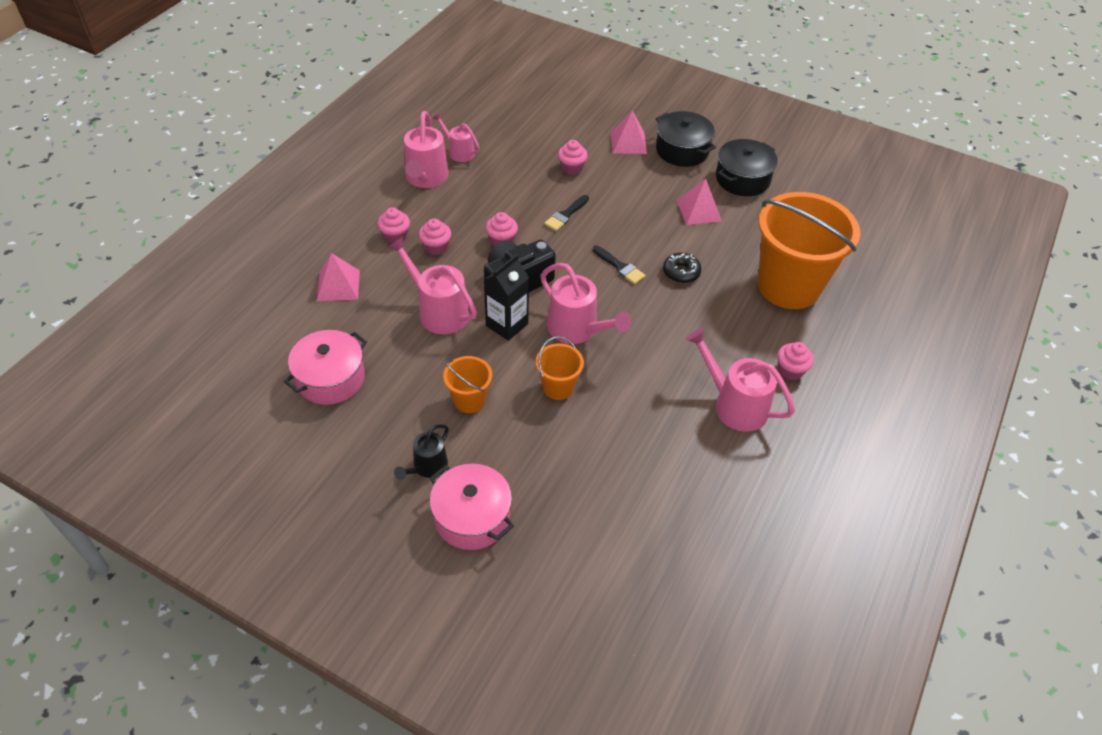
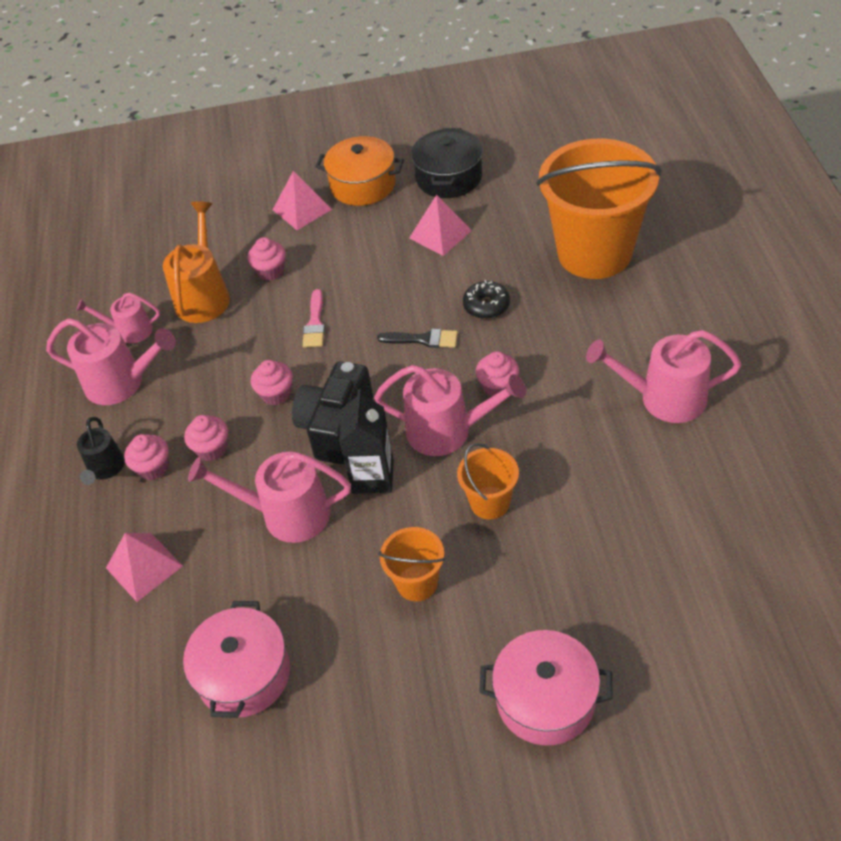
camera: 30 degrees left, 0 degrees up
black watering can [394,424,449,480] -> black watering can moved to [77,417,125,485]
pink watering can [404,111,449,188] -> pink watering can turned 45 degrees counterclockwise [46,318,176,405]
black brush [544,195,589,231] -> pink brush [303,289,325,348]
black pot [656,111,716,167] -> orange pot [315,136,404,206]
pink cupcake [777,342,814,380] -> pink cupcake moved to [476,351,519,397]
none -> orange watering can [163,201,230,323]

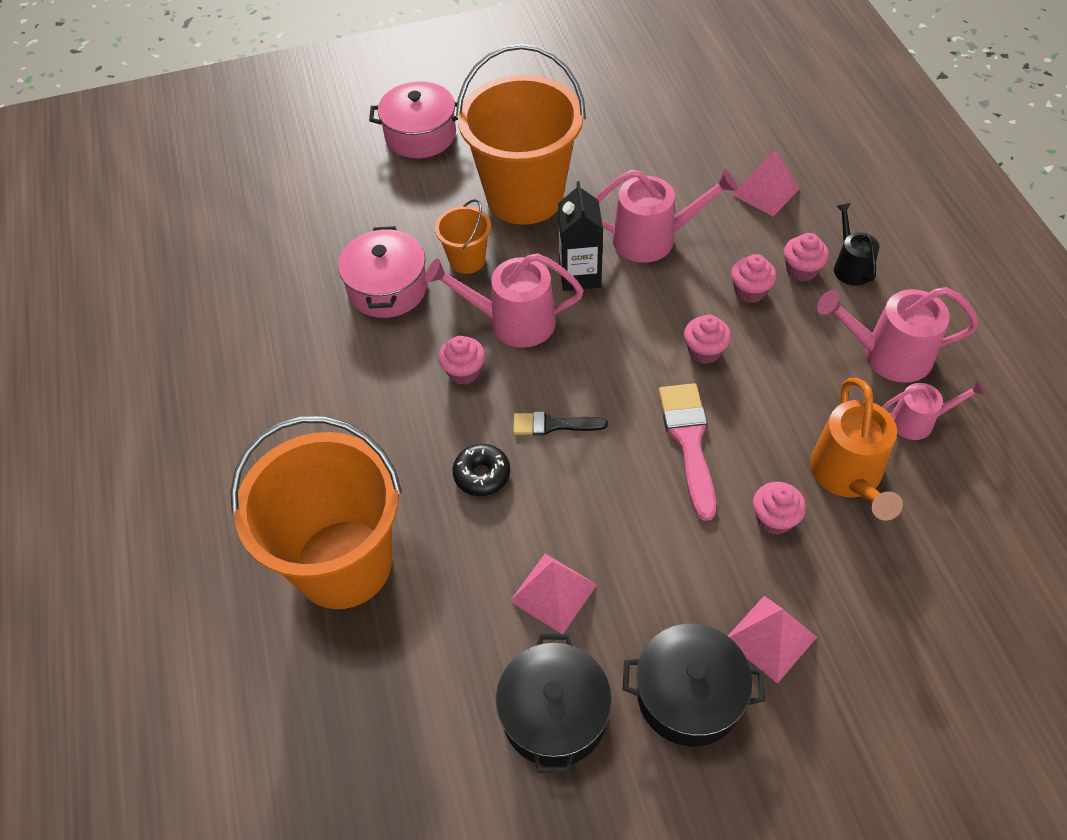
camera: 170 degrees right, 5 degrees up
pink pot [183,601,290,718] -> pink pot moved to [338,226,427,318]
black camera [292,361,373,464] -> none
pink brush [303,289,325,348] -> pink brush [659,383,716,521], size x1.62
orange pot [315,136,404,206] -> black pot [623,624,765,747]
orange bucket [378,527,445,601] -> orange bucket [456,44,586,225], size x2.22
pink watering can [586,330,742,423] -> none

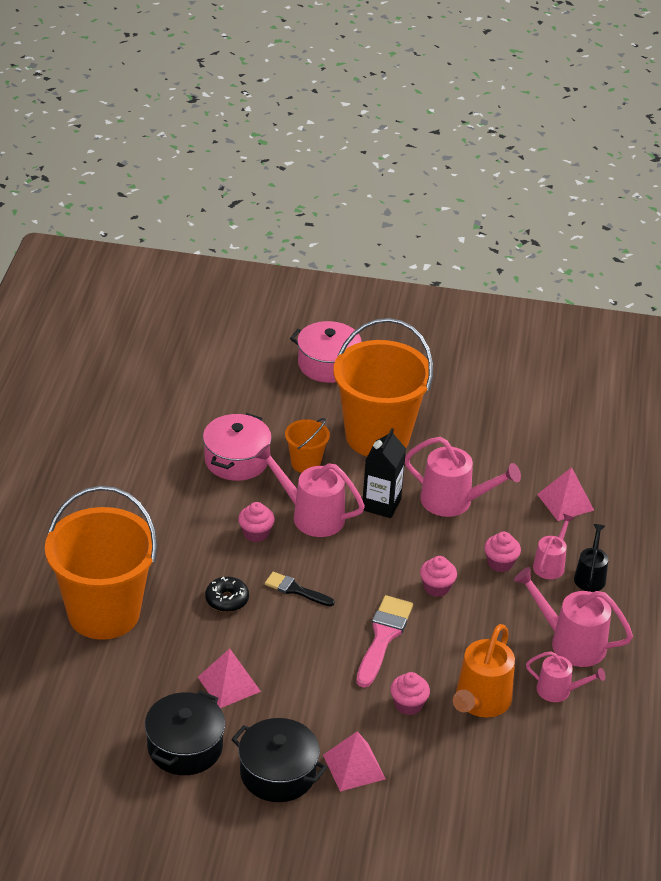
camera: 20 degrees right, 15 degrees down
pink cupcake [784,233,829,282] -> pink watering can [533,514,575,579]

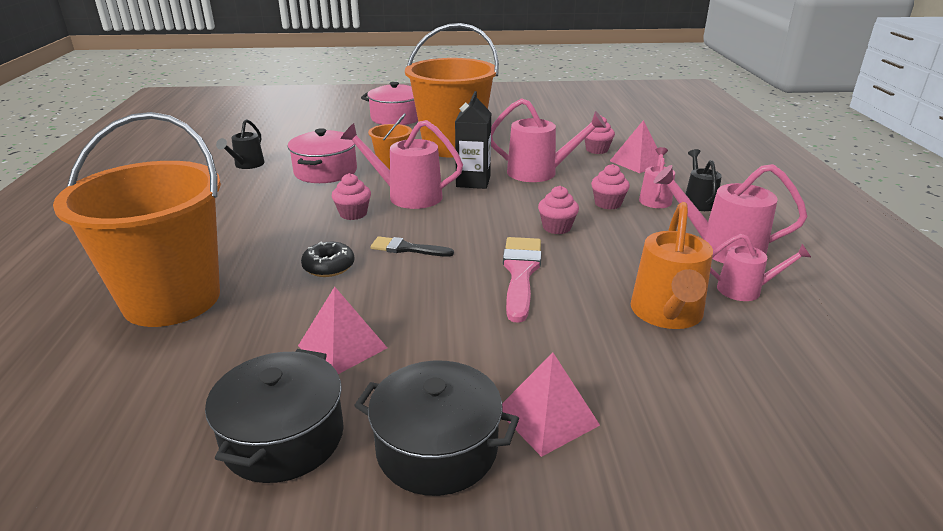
camera: 10 degrees left, 10 degrees down
pink cupcake [390,672,430,715] -> pink cupcake moved to [584,115,615,154]
none -> black watering can [216,119,265,169]

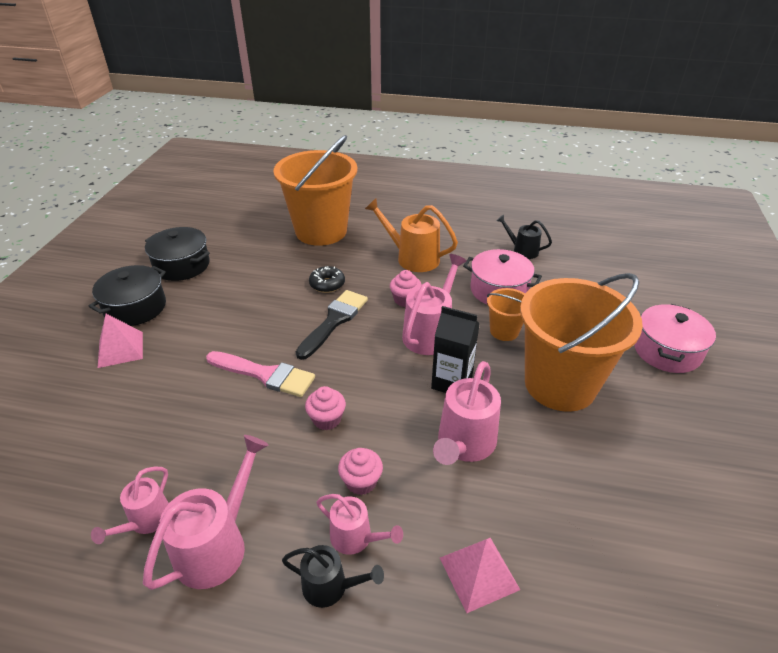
camera: 105 degrees right, 10 degrees up
pink pyramid [298,287,387,374] -> none
black brush [371,236,454,257] -> black brush [296,290,368,360], size x1.62
pink cupcake [584,115,615,154] -> none
orange watering can [631,202,713,329] -> orange watering can moved to [365,198,458,272]

